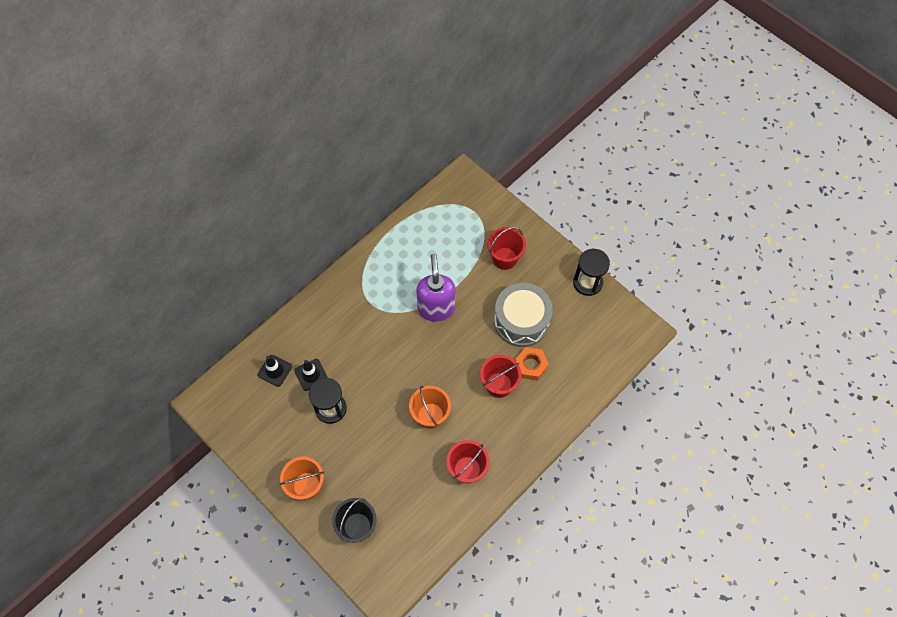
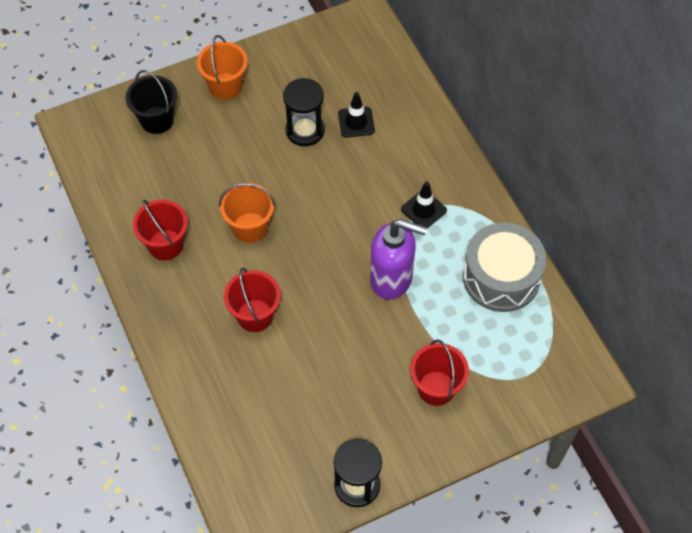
camera: 110 degrees right, 5 degrees down
black traffic cone [258,355,292,387] -> black traffic cone moved to [401,181,447,229]
grey drum [494,283,553,347] -> grey drum moved to [463,223,546,312]
orange nut [515,347,549,380] -> none

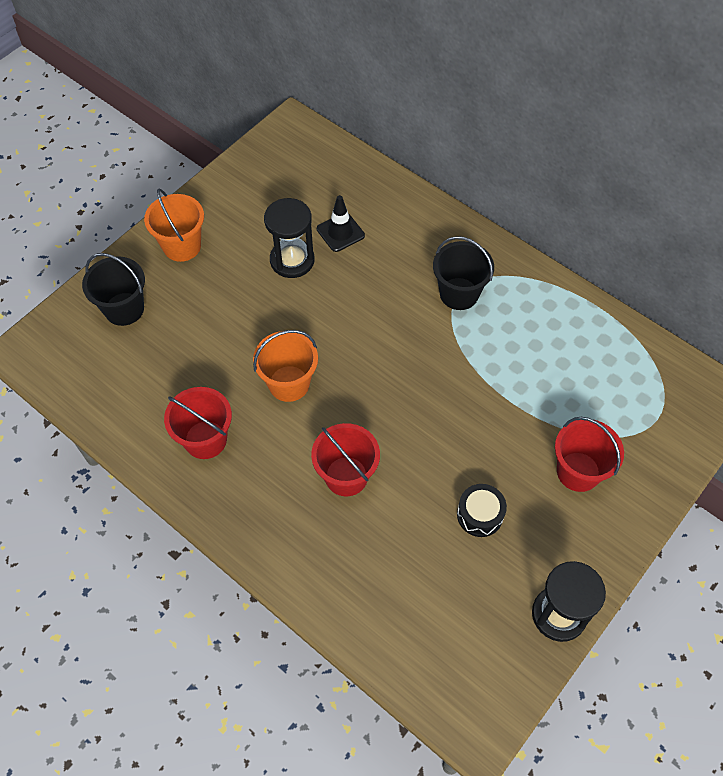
camera: 25 degrees left, 0 degrees up
purple soap dispenser [370,219,427,300] -> none
black traffic cone [401,181,447,229] -> black bucket [433,236,494,310]
grey drum [463,223,546,312] -> none
none -> black drum [457,484,507,537]

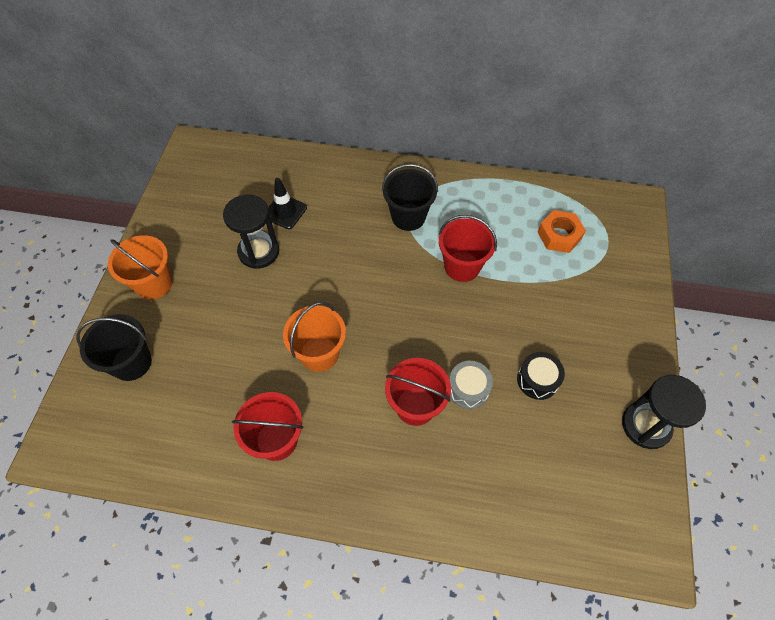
camera: 30 degrees left, 0 degrees up
red bucket [555,417,624,492] -> red bucket moved to [439,215,497,282]
none -> grey drum [449,361,493,409]
none -> orange nut [537,210,586,253]

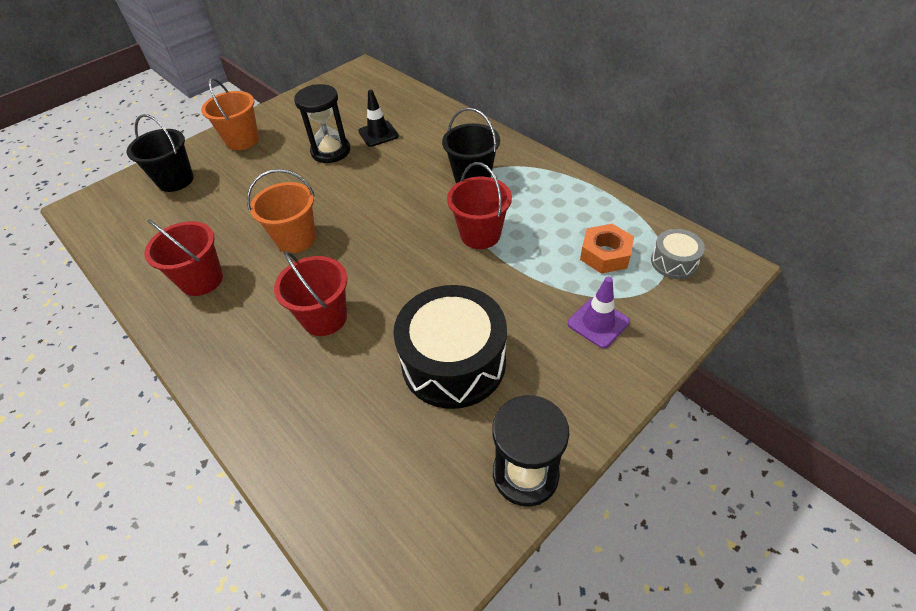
camera: 40 degrees right, 10 degrees down
grey drum [449,361,493,409] -> grey drum moved to [651,229,705,279]
black drum [517,352,565,400] -> black drum [393,285,507,409], size x2.07
none -> purple traffic cone [568,277,630,348]

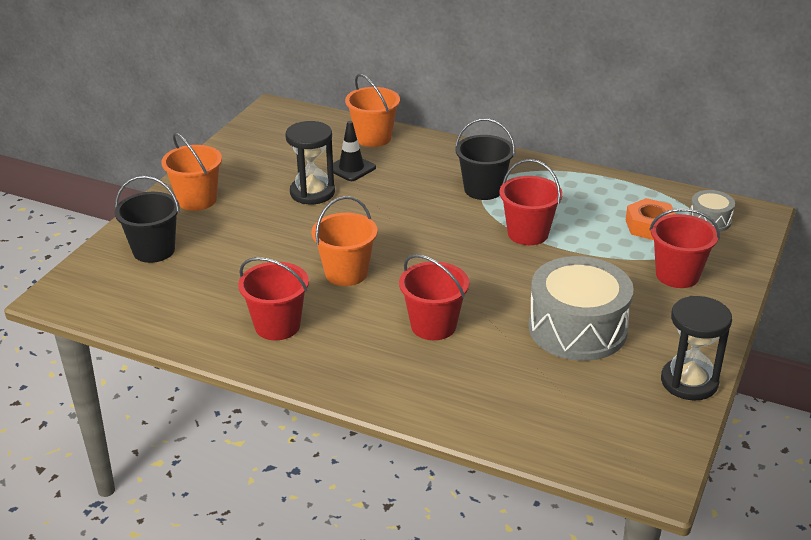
camera: 25 degrees left, 15 degrees down
black drum [393,285,507,409] -> grey drum [528,256,634,361]
purple traffic cone [568,277,630,348] -> red bucket [649,208,720,288]
none -> orange bucket [345,74,400,147]

